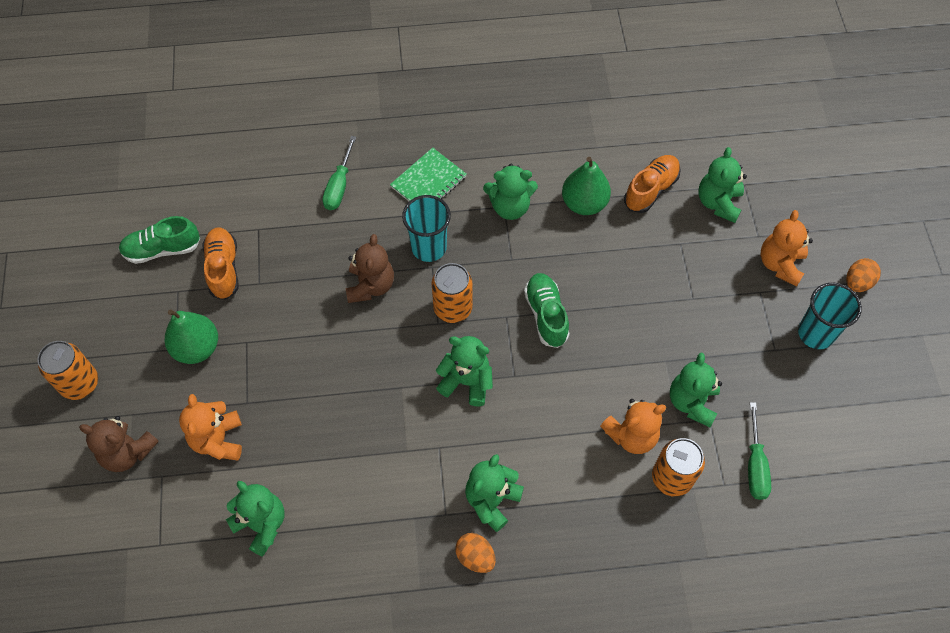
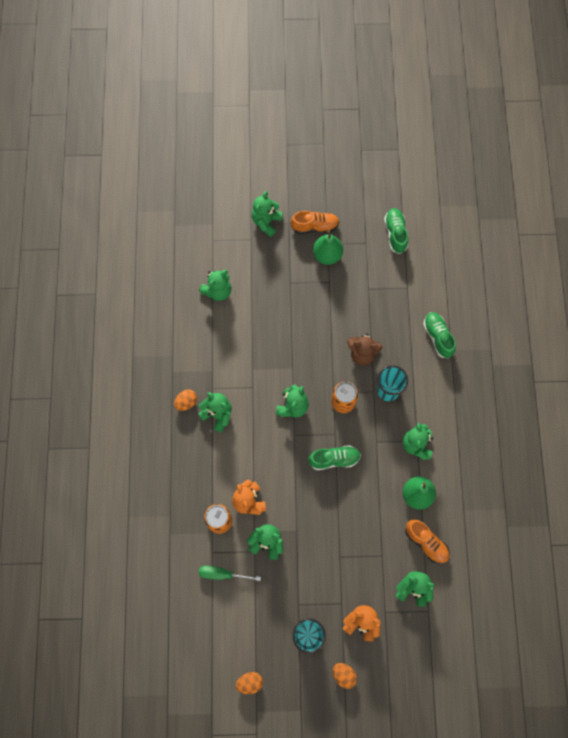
camera: 95 degrees right, 10 degrees up
orange can [38,341,98,400] -> none
brown teddy bear [79,416,159,472] -> green teddy bear [252,191,283,237]
orange teddy bear [179,394,242,460] -> none
orange shoe [202,228,239,300] -> orange shoe moved to [290,211,339,234]
green screwdriver [323,136,356,210] -> green shoe [423,312,456,358]
green notebook [390,147,467,201] -> none
none -> orange egg [236,672,263,694]

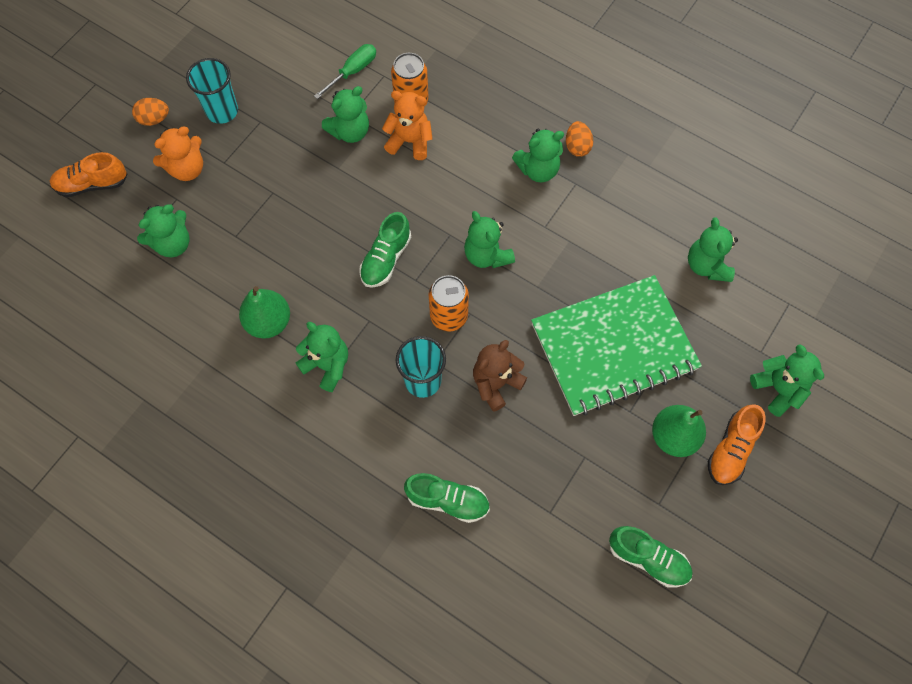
camera: 125 degrees right, 5 degrees down
orange egg [236,672,263,694] -> none
orange shoe [405,519,450,564] -> orange shoe moved to [50,152,128,197]
none -> green notebook [531,275,702,416]

